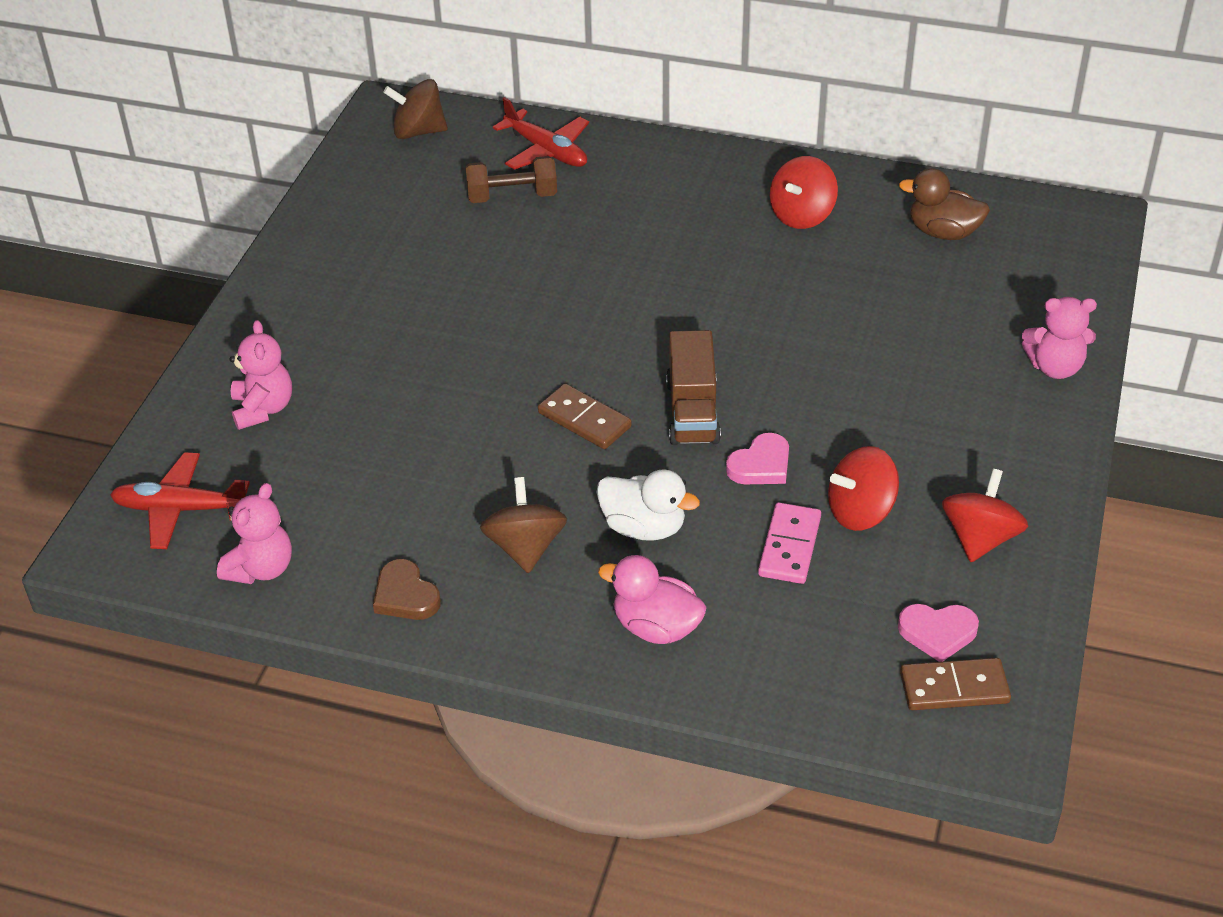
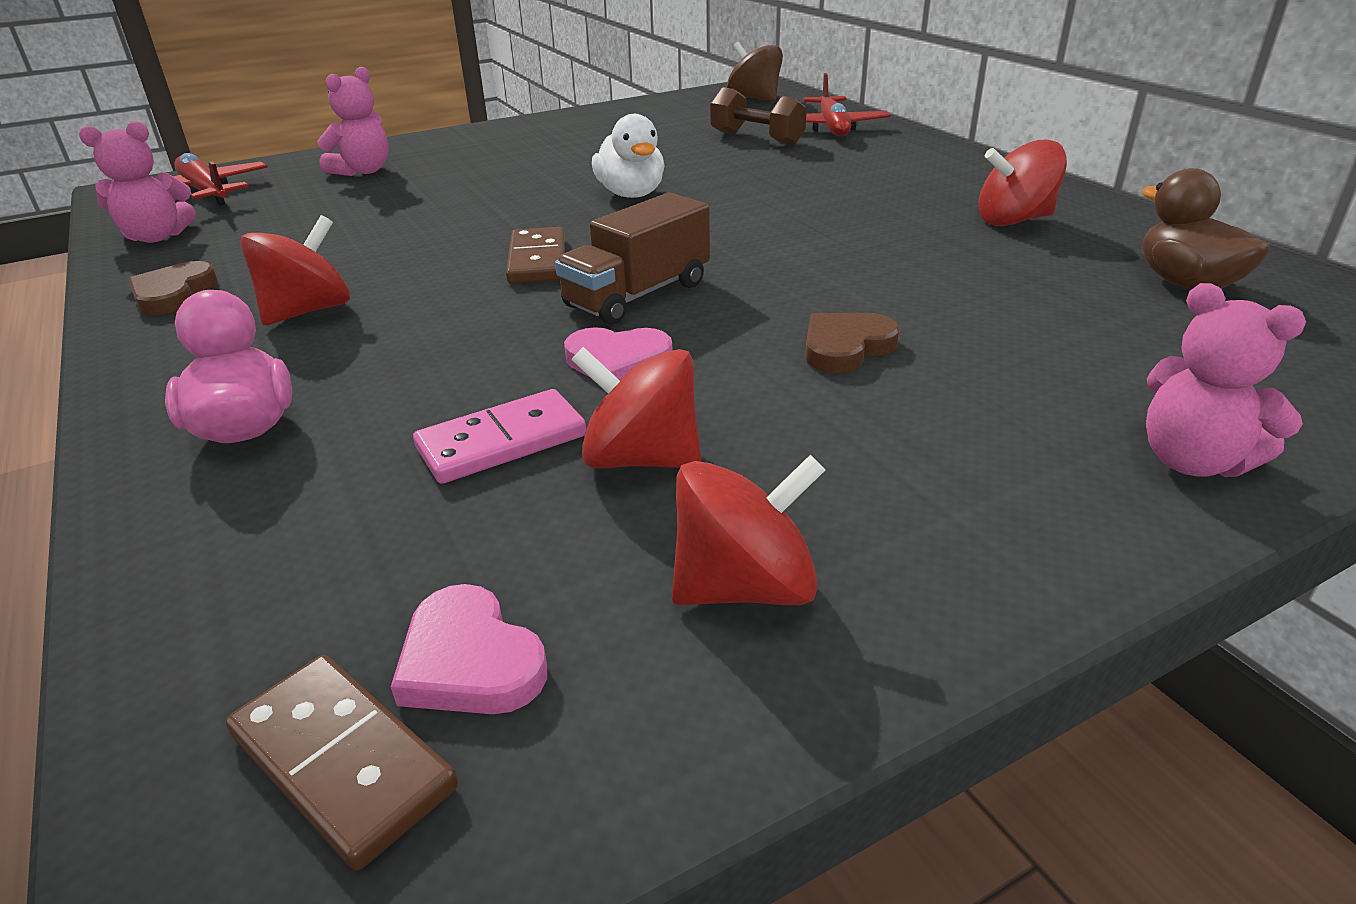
camera: 45 degrees right, 10 degrees down
brown spinning top [480,477,567,573] -> red spinning top [240,215,350,325]
white duck [596,469,700,541] -> white duck moved to [592,114,665,198]
none -> brown heart [805,313,900,373]

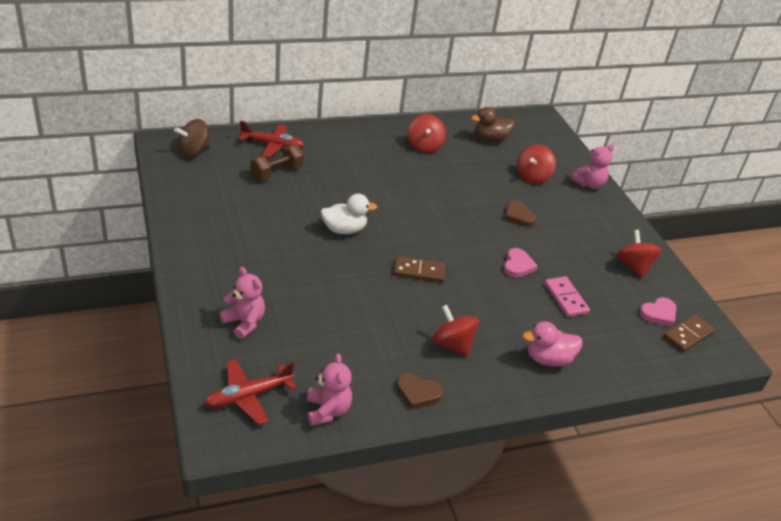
camera: 85 degrees left, 5 degrees up
brown truck [555,193,710,325] -> none
red spinning top [571,347,702,468] -> red spinning top moved to [517,145,556,184]

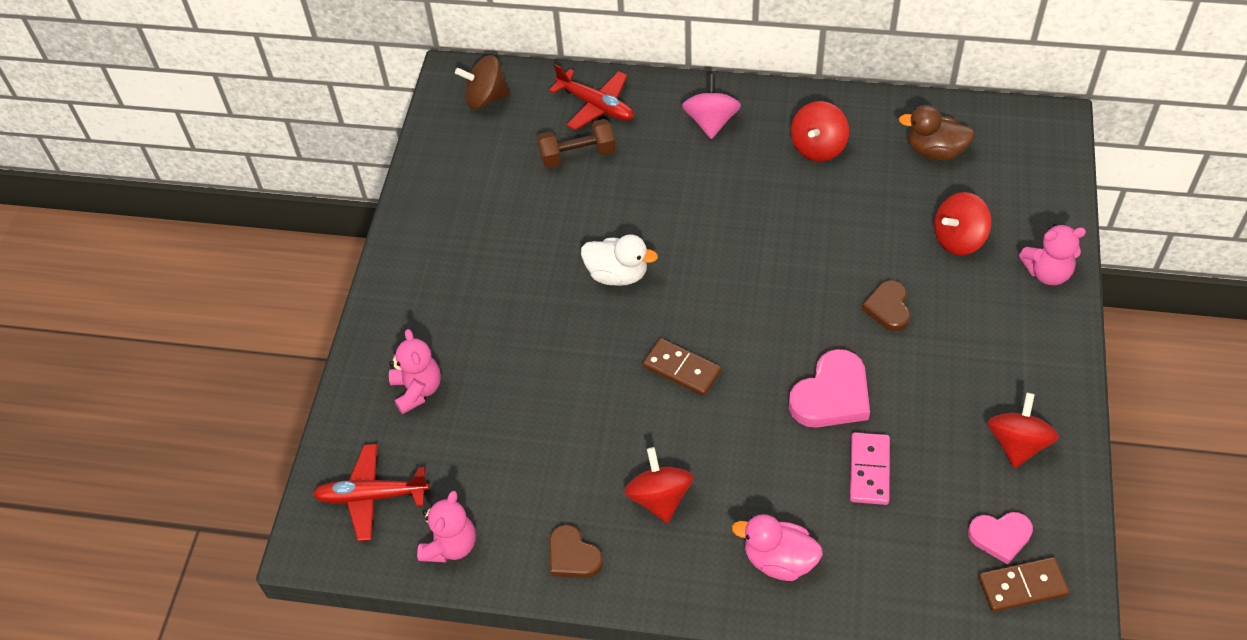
camera: 35 degrees right, 15 degrees up
pink heart [504,248,538,278] -> pink heart [789,349,870,428], size x1.59
none -> pink spinning top [682,74,741,139]

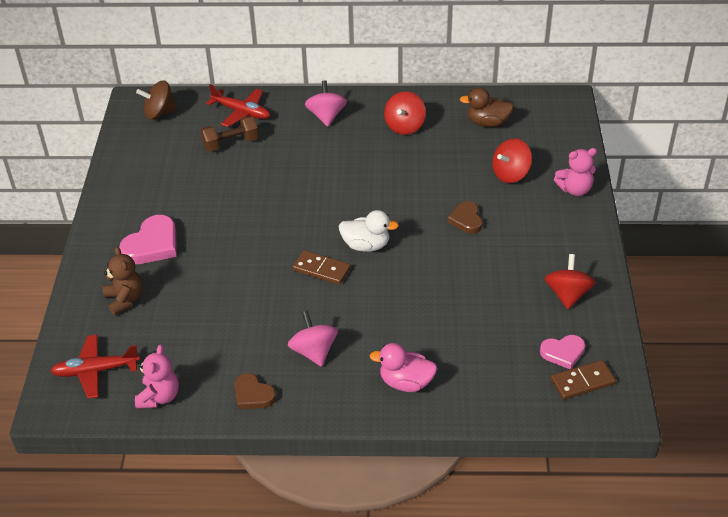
camera: 10 degrees left, 10 degrees down
pink teddy bear [389,329,441,414] -> brown teddy bear [103,247,143,315]
white duck [581,234,658,286] -> white duck moved to [339,210,399,252]
red spinning top [624,447,694,523] -> pink spinning top [288,311,338,367]
pink heart [789,349,870,428] -> pink heart moved to [119,215,177,264]
pink domino [850,432,890,505] -> none

